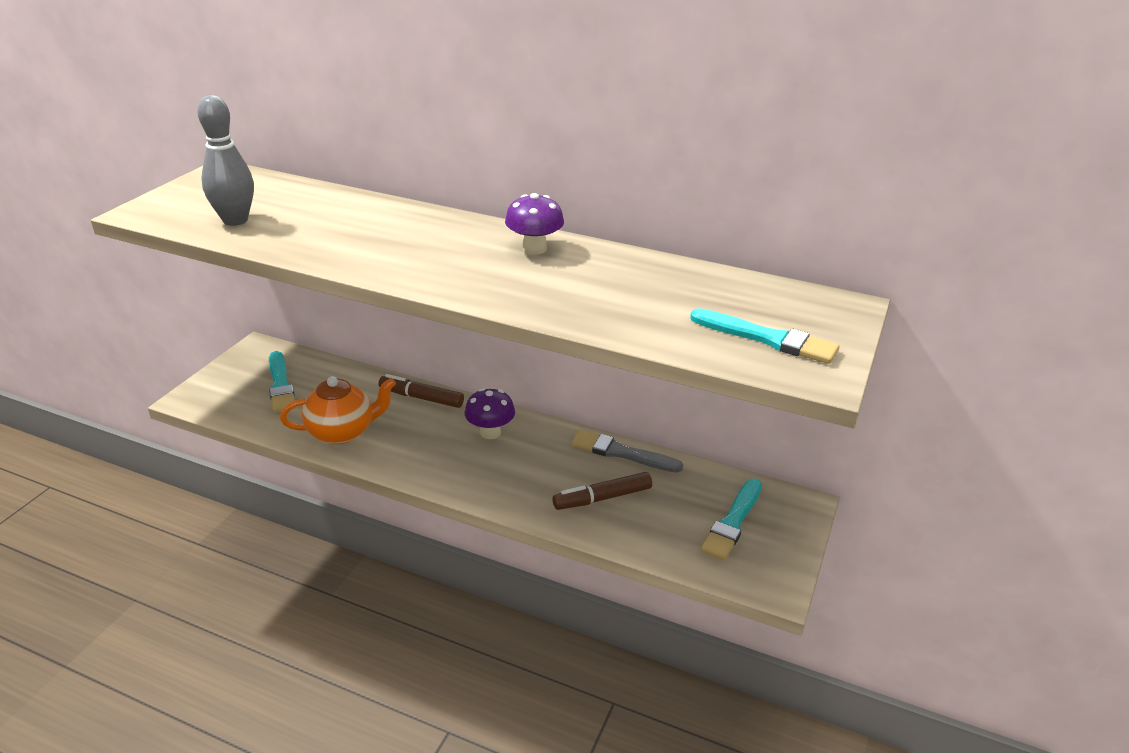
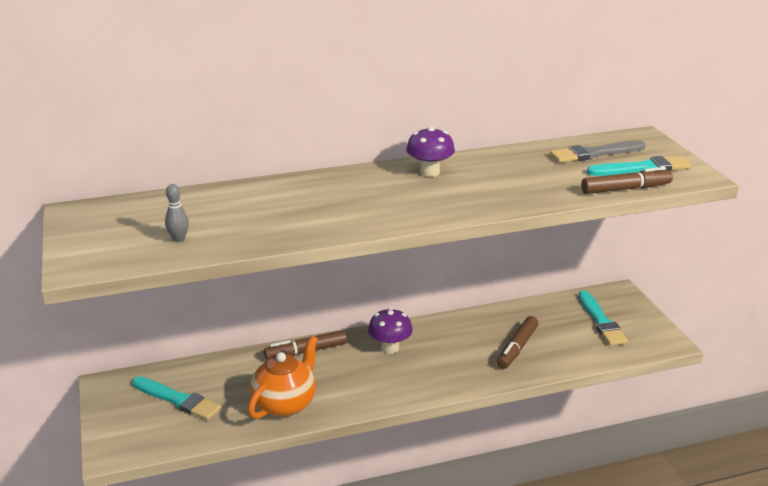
camera: 40 degrees left, 5 degrees down
grey bowling pin [197,95,254,226] -> grey bowling pin [165,184,189,242], size x0.49
grey brush [571,430,683,473] -> grey brush moved to [550,140,646,163]
none -> brown marker [581,167,673,194]

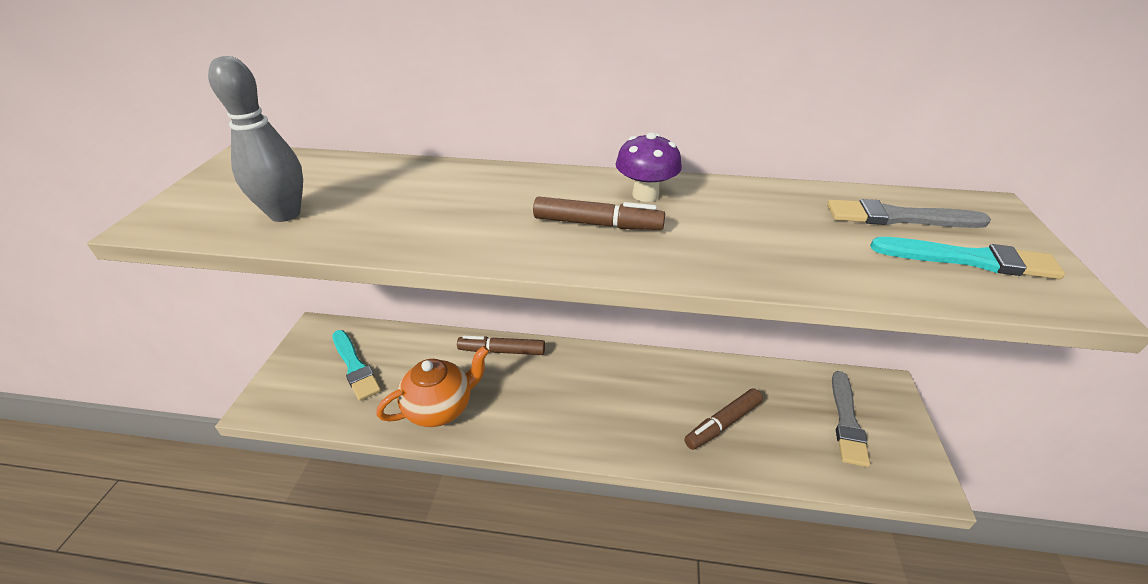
camera: 25 degrees right, 10 degrees up
grey bowling pin [165,184,189,242] -> grey bowling pin [208,56,303,222], size x2.03
purple mushroom [368,308,413,354] -> none
turquoise brush [578,291,628,346] -> grey brush [832,371,870,467]
brown marker [581,167,673,194] -> brown marker moved to [533,197,665,230]

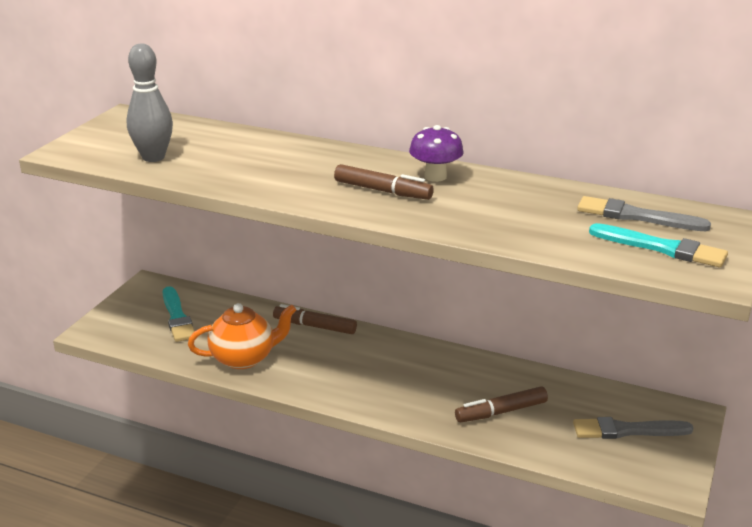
camera: 15 degrees right, 10 degrees down
grey brush [832,371,870,467] -> grey brush turned 60 degrees clockwise [573,417,694,439]

